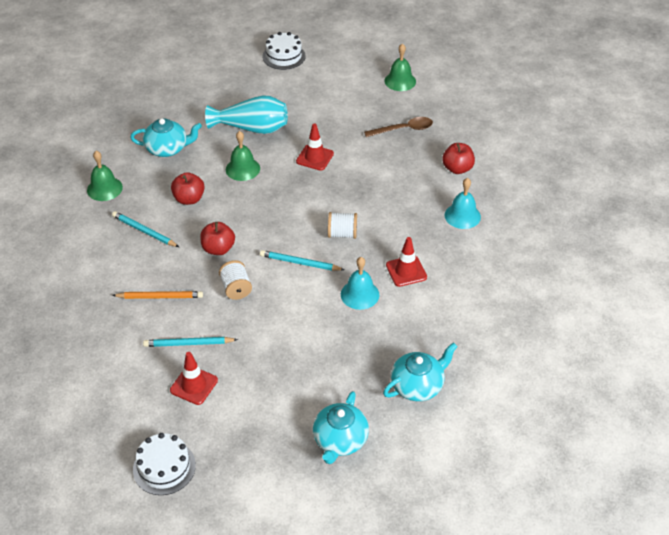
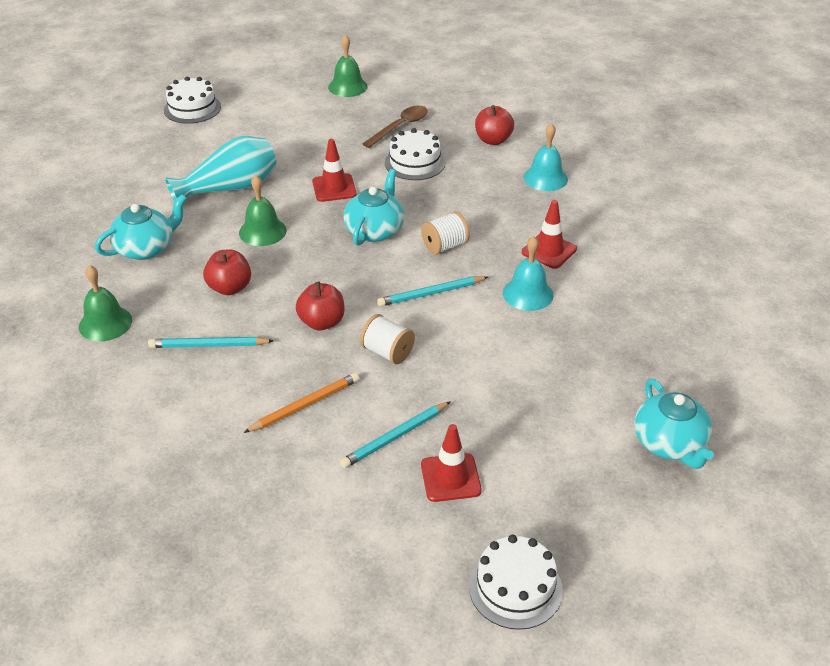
camera: 35 degrees left, 5 degrees down
turquoise teapot [383,342,458,401] -> turquoise teapot moved to [343,169,404,246]
none -> white cake [385,128,445,180]

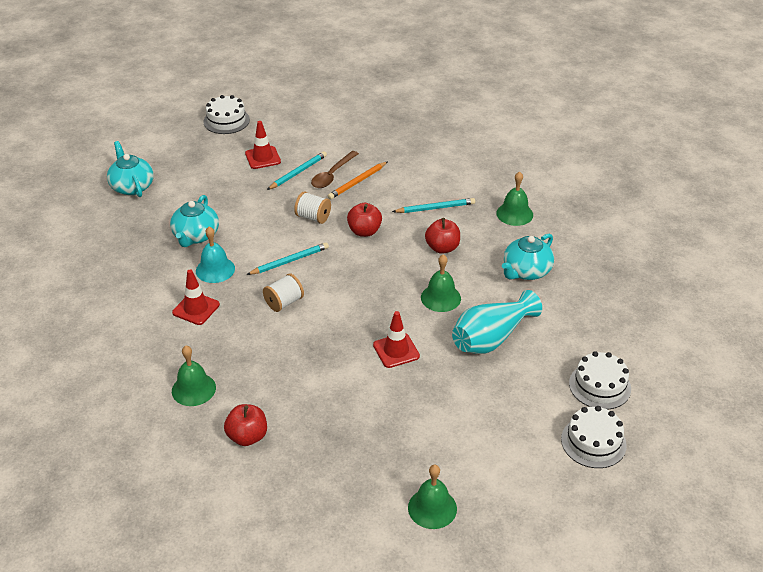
camera: 170 degrees right, 0 degrees up
turquoise teapot [343,169,404,246] -> turquoise teapot moved to [170,195,219,247]
brown spoon [362,106,428,148] -> brown spoon moved to [311,151,359,188]
white cake [385,128,445,180] -> white cake moved to [569,351,631,409]
turquoise bell [524,123,568,191] -> green bell [172,346,216,406]

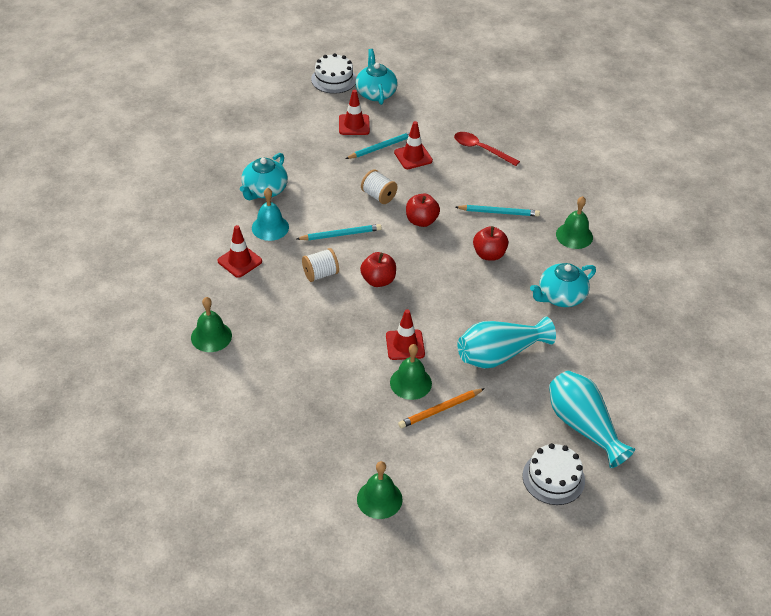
camera: 15 degrees right, 5 degrees up
turquoise teapot [107,141,154,197] -> turquoise teapot moved to [355,49,398,105]
red apple [224,404,267,446] -> red apple moved to [360,252,396,287]
brown spoon [311,151,359,188] -> red traffic cone [394,121,433,169]
orange pencil [328,161,388,199] -> orange pencil moved to [398,388,485,428]
green bell [421,254,461,312] -> green bell moved to [390,344,432,400]
white cake [569,351,631,409] -> turquoise vase [549,371,635,468]
none -> red spoon [454,132,520,166]

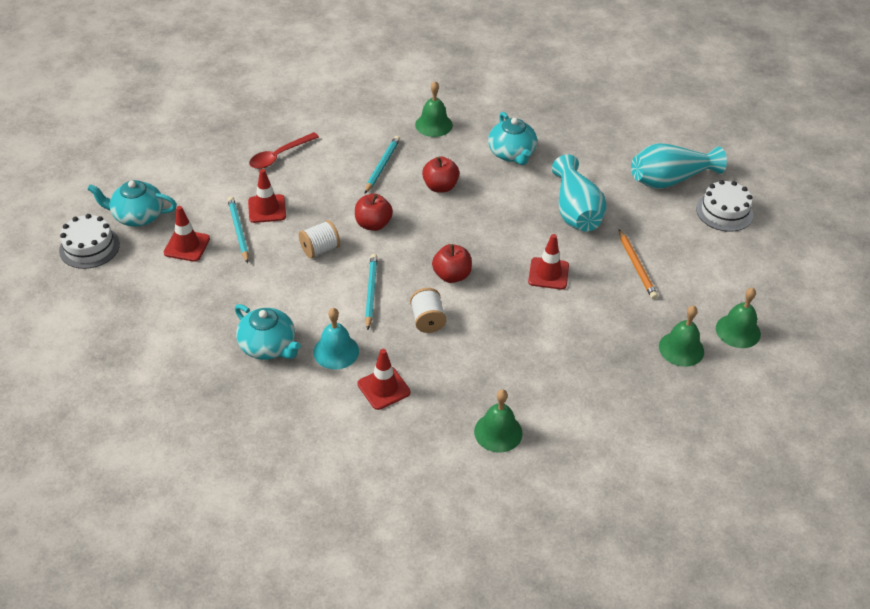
camera: 75 degrees left, 0 degrees up
green bell [390,344,432,400] -> green bell moved to [659,306,704,367]

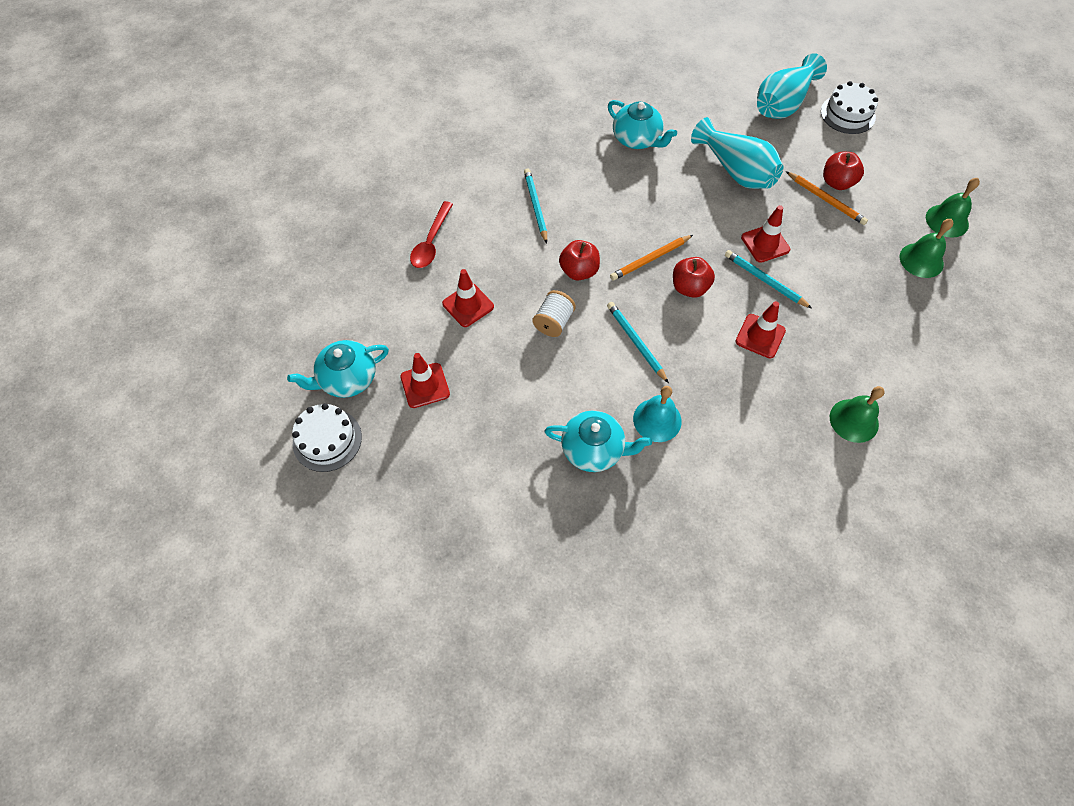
camera: 30 degrees left, 15 degrees up
turquoise pencil [228,196,249,263] -> turquoise pencil moved to [725,250,812,308]
red traffic cone [357,349,411,410] -> red traffic cone moved to [735,301,786,358]
white spool [410,288,446,333] -> none
green bell [415,81,453,137] -> none
red apple [422,157,459,193] -> red apple moved to [823,152,864,190]
none -> orange pencil [610,235,693,281]

